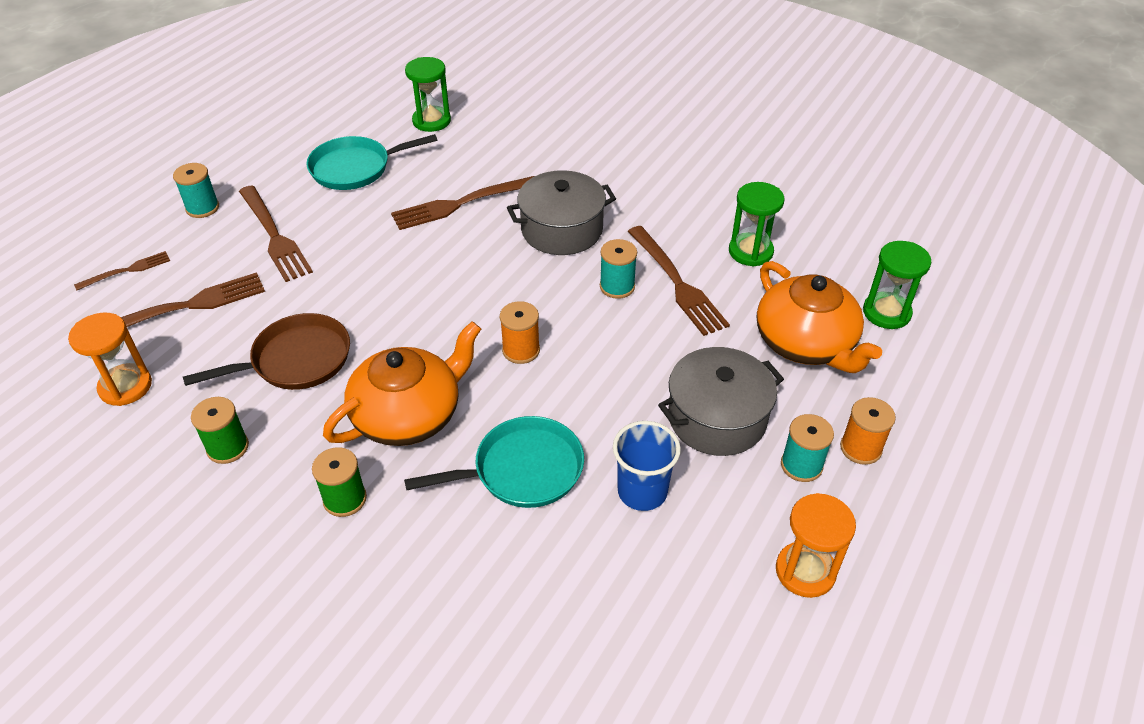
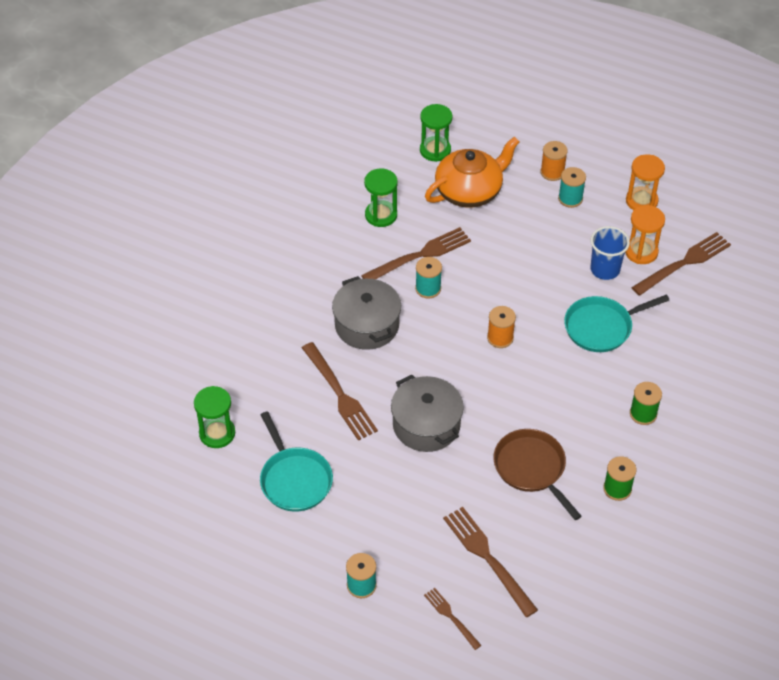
camera: 95 degrees left, 5 degrees up
orange hourglass [68,313,152,406] -> orange hourglass moved to [625,205,665,264]
brown fork [239,185,313,282] -> brown fork moved to [631,232,731,296]
orange teapot [323,321,481,446] -> none
turquoise pan [404,416,584,508] -> turquoise pan turned 90 degrees counterclockwise [564,295,669,352]
grey pot [658,347,784,456] -> grey pot moved to [391,374,464,452]

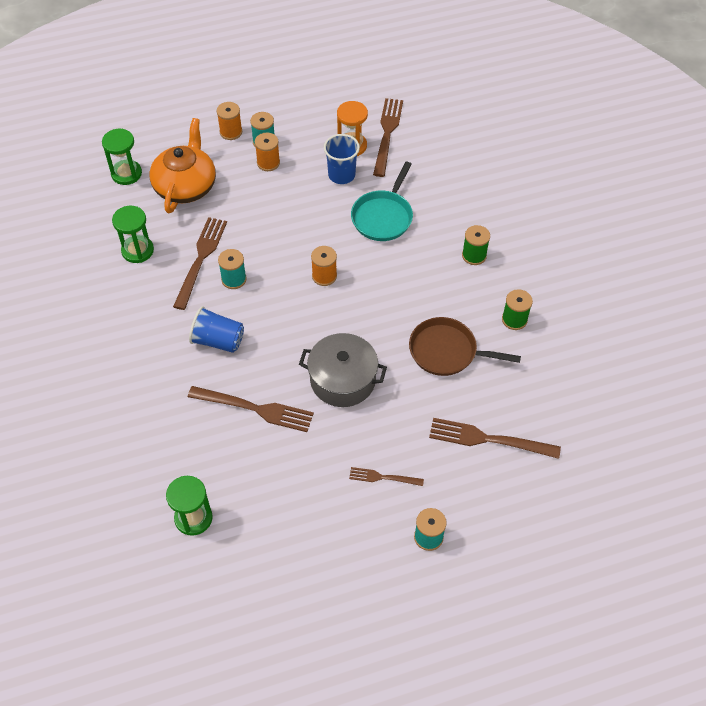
camera: 45 degrees left, 5 degrees up
turquoise pan [260,411,333,511] -> none
grey pot [332,276,401,350] -> blue cup [189,306,244,353]
brown fork [424,588,481,650] -> brown fork moved to [349,467,424,486]
orange hourglass [626,154,665,210] -> none
none -> orange spool [255,133,280,171]

